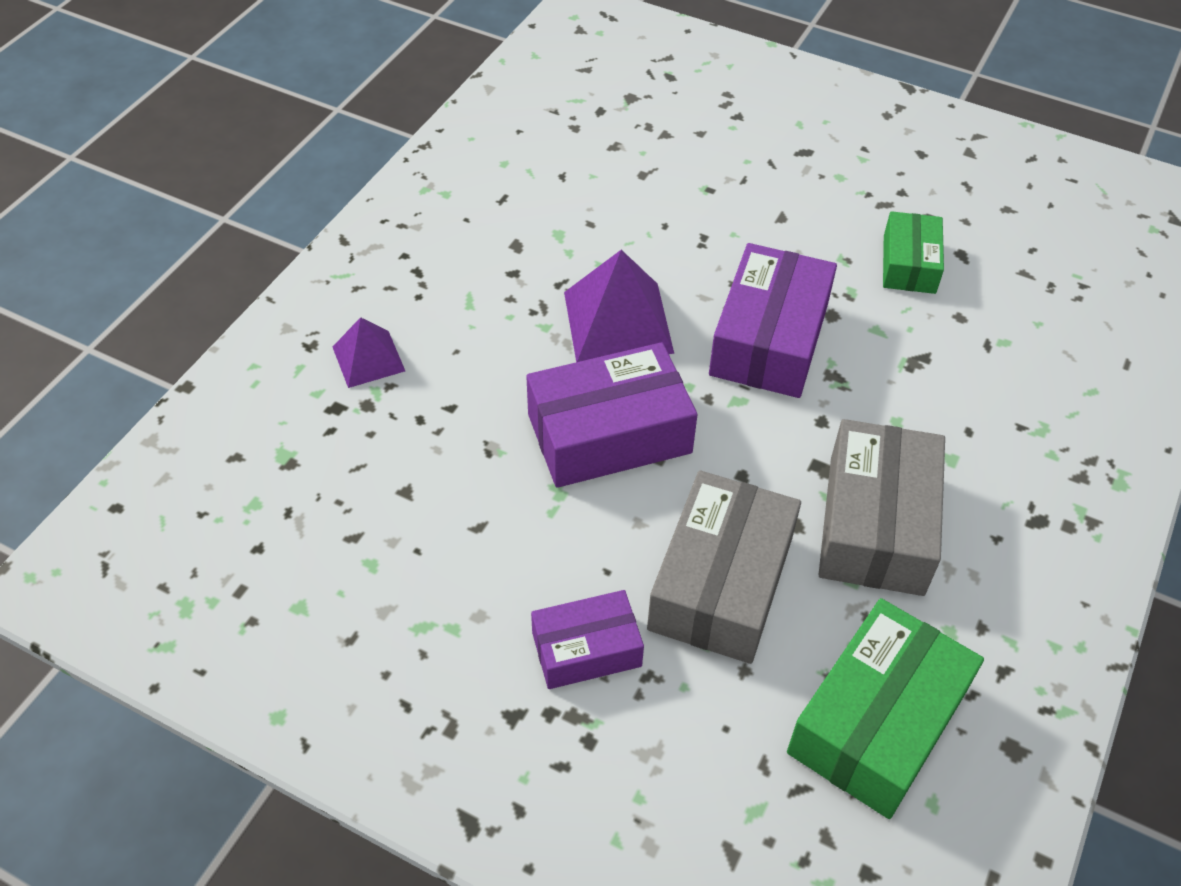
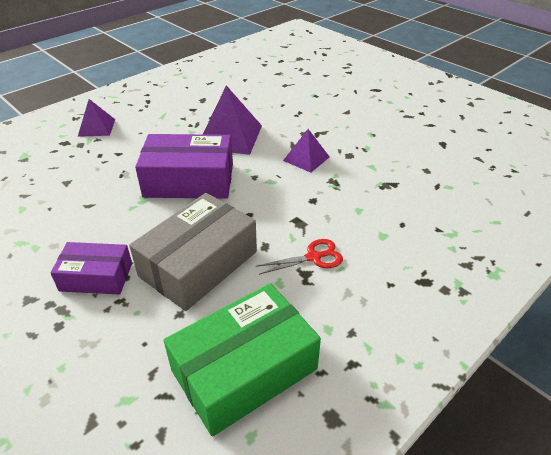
camera: 20 degrees right, 10 degrees down
purple box [709,243,837,398] -> purple pyramid [283,129,330,173]
grey box [819,419,945,596] -> red scissors [257,239,343,275]
green box [883,211,944,294] -> none

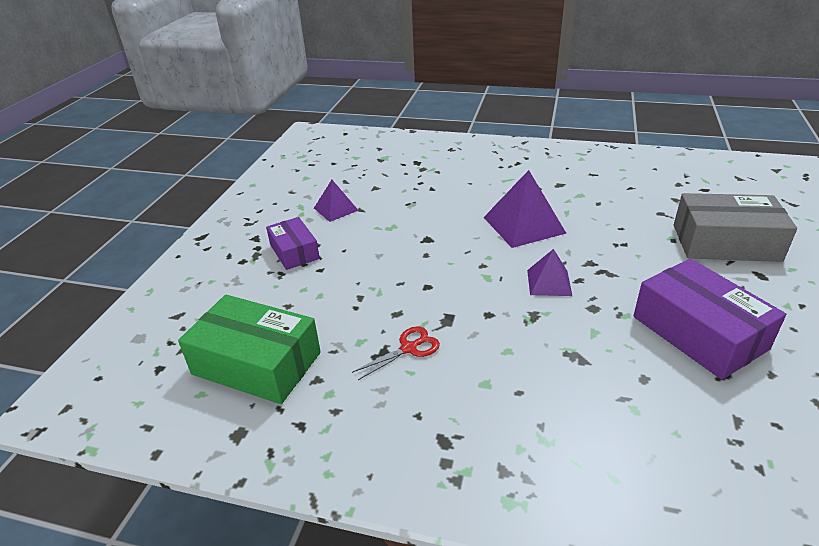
camera: 60 degrees right, 5 degrees down
purple pyramid [78,99,115,137] -> purple pyramid moved to [314,180,359,222]
grey box [129,193,257,311] -> grey box moved to [674,193,797,262]
purple box [135,134,233,199] -> purple box moved to [634,258,786,380]
red scissors [257,239,343,275] -> red scissors turned 75 degrees counterclockwise [352,326,440,380]

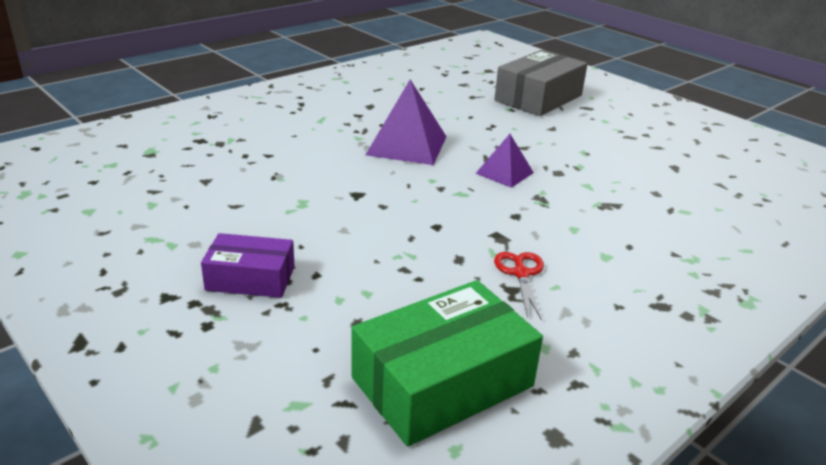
camera: 60 degrees left, 5 degrees down
purple pyramid [314,180,359,222] -> none
purple box [634,258,786,380] -> none

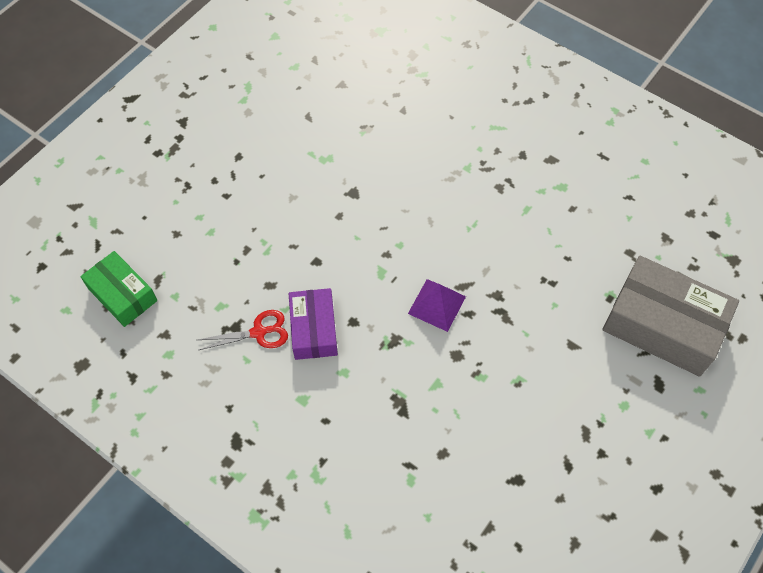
camera: 80 degrees right, 30 degrees up
purple box [201,233,295,298] -> purple box moved to [289,288,338,360]
green box [352,280,543,447] -> green box [80,251,157,327], size x0.60
purple pyramid [366,79,447,165] -> none

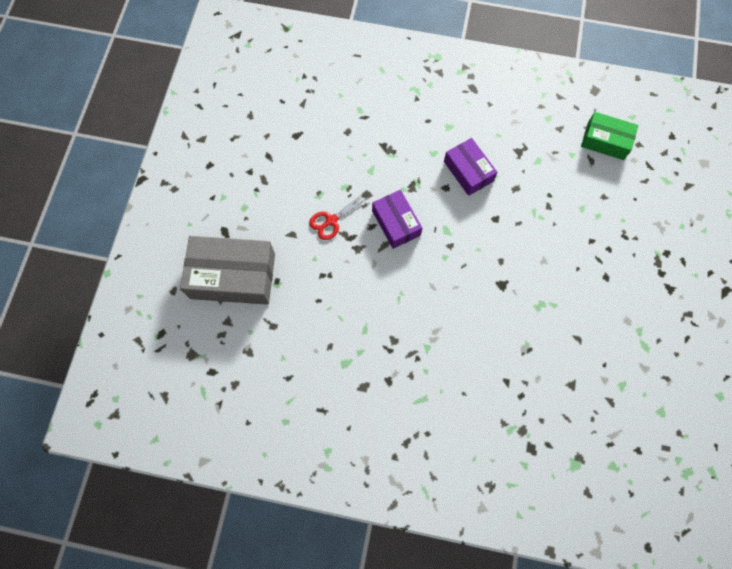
camera: 155 degrees right, 10 degrees up
red scissors [198,310,288,350] -> red scissors moved to [309,193,369,240]
purple pyramid [408,279,466,332] -> purple box [372,190,422,249]

